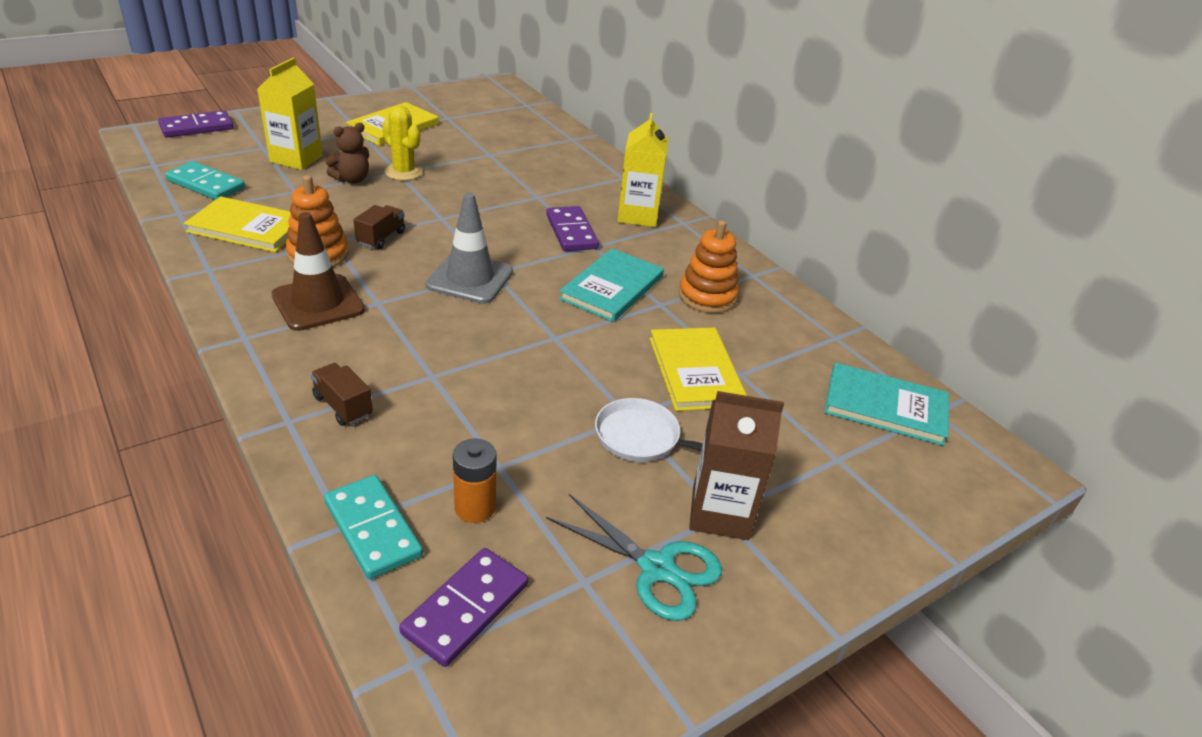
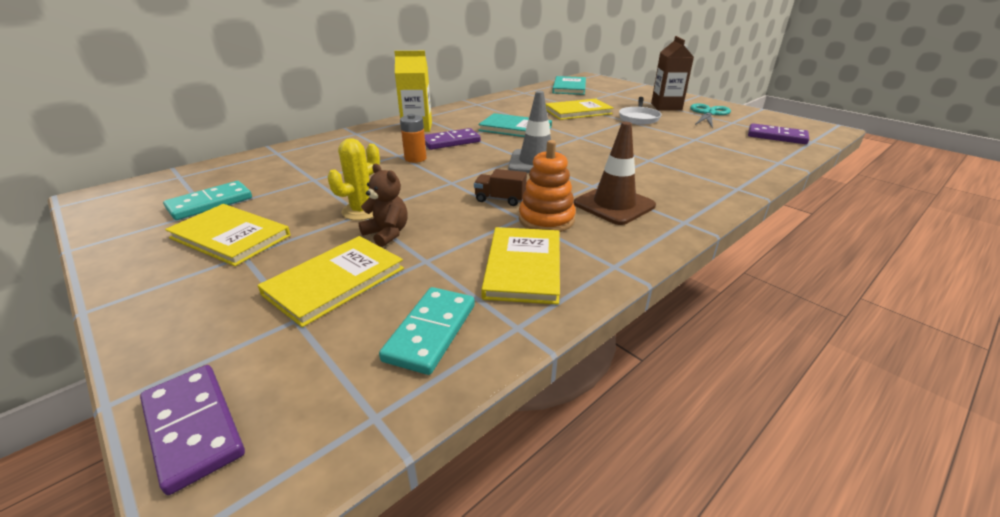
camera: 95 degrees left, 5 degrees down
yellow carton [257,58,323,170] -> yellow book [257,236,404,327]
brown truck [311,363,373,426] -> none
turquoise domino [324,475,423,579] -> turquoise domino moved to [163,181,252,220]
orange battery [453,438,496,523] -> orange battery moved to [400,114,427,163]
orange stacking toy [679,220,739,313] -> none

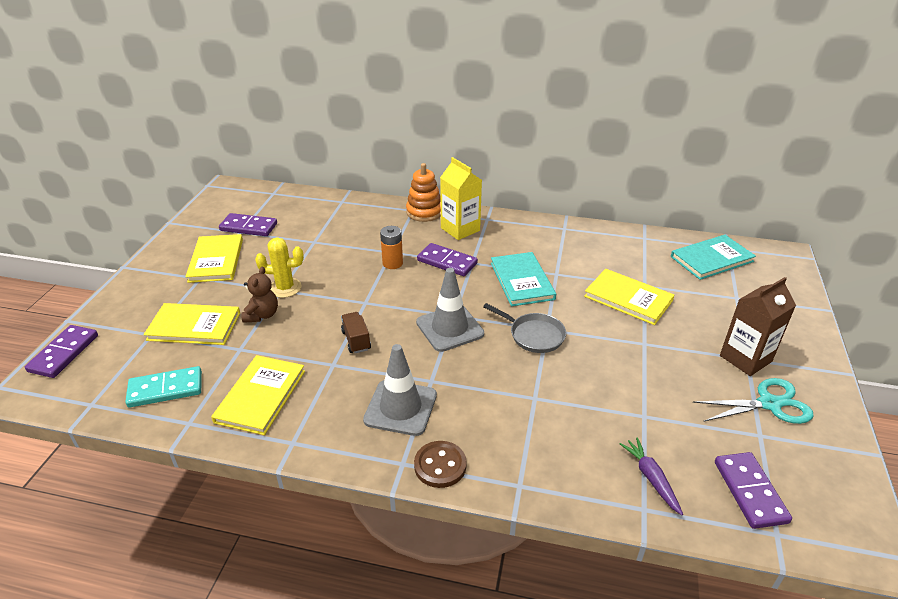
camera: 55 degrees right, 5 degrees up
turquoise domino [163,181,252,220] -> purple domino [219,213,277,236]
yellow book [481,227,560,304] -> yellow book turned 45 degrees counterclockwise [211,355,305,435]
orange stacking toy [519,140,576,232] -> orange stacking toy moved to [406,163,441,222]
brown traffic cone [574,122,656,225] -> grey traffic cone [363,344,437,436]
white pan [619,97,662,124] -> none
none -> brown button [414,441,467,488]
none -> grey pan [483,303,566,353]
none -> purple carrot [620,438,683,515]

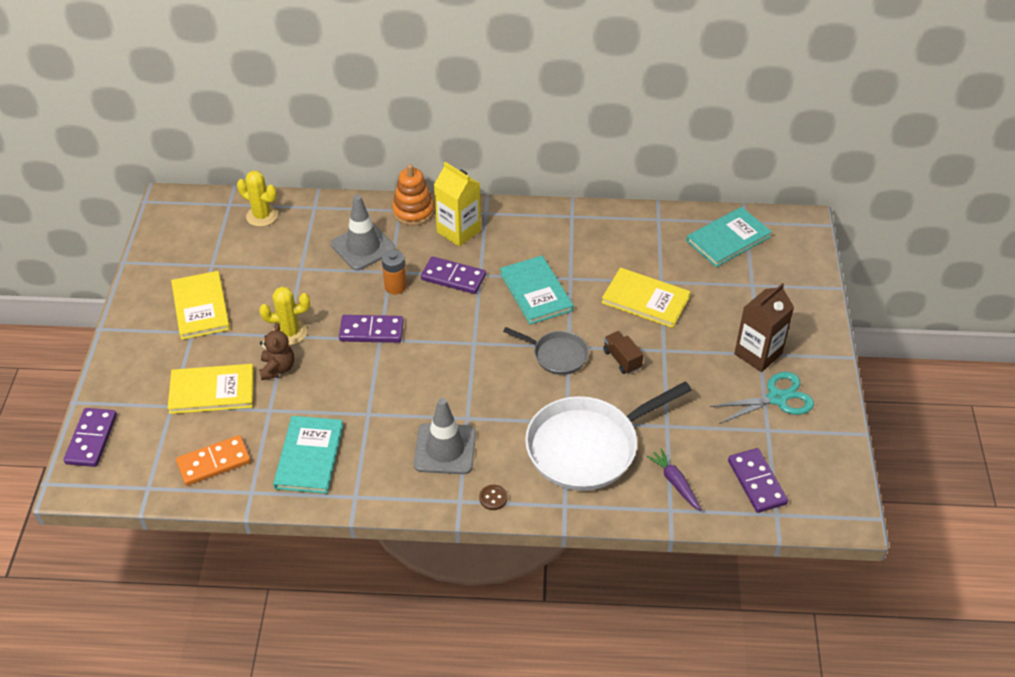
camera: 10 degrees left, 10 degrees up
turquoise domino [125,366,202,408] -> orange domino [176,435,251,486]
yellow book [211,355,305,435] -> turquoise book [273,416,343,494]
purple domino [219,213,277,236] -> purple domino moved to [339,315,404,343]
brown truck [341,312,371,353] -> brown truck moved to [603,331,644,374]
brown button [414,441,467,488] -> brown button [479,485,507,510], size x0.61
grey traffic cone [416,268,484,352] -> grey traffic cone moved to [331,195,396,270]
none -> yellow cactus [237,170,278,227]
none -> white pan [525,381,692,491]

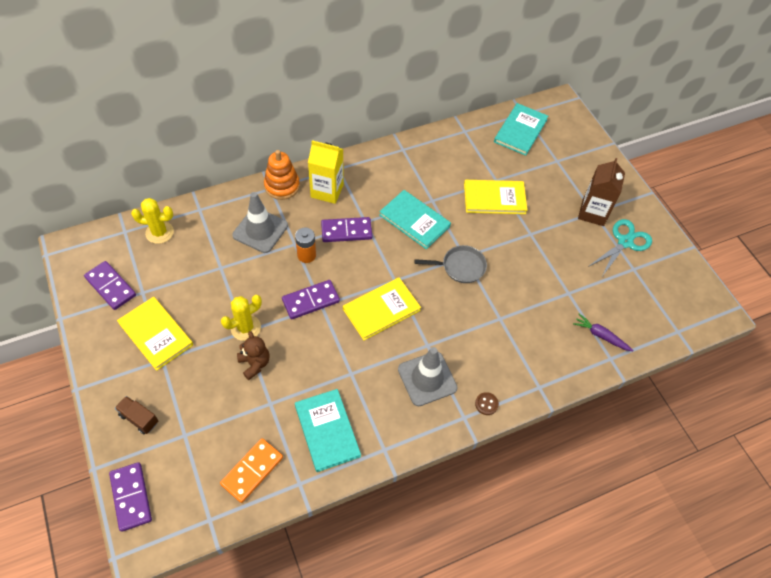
camera: 30 degrees left, 10 degrees up
yellow book [167,364,254,414] -> yellow book moved to [343,278,421,341]
white pan [525,381,692,491] -> none
brown truck [603,331,644,374] -> brown truck moved to [115,396,158,434]
purple domino [728,448,788,513] -> purple domino moved to [84,261,136,310]

